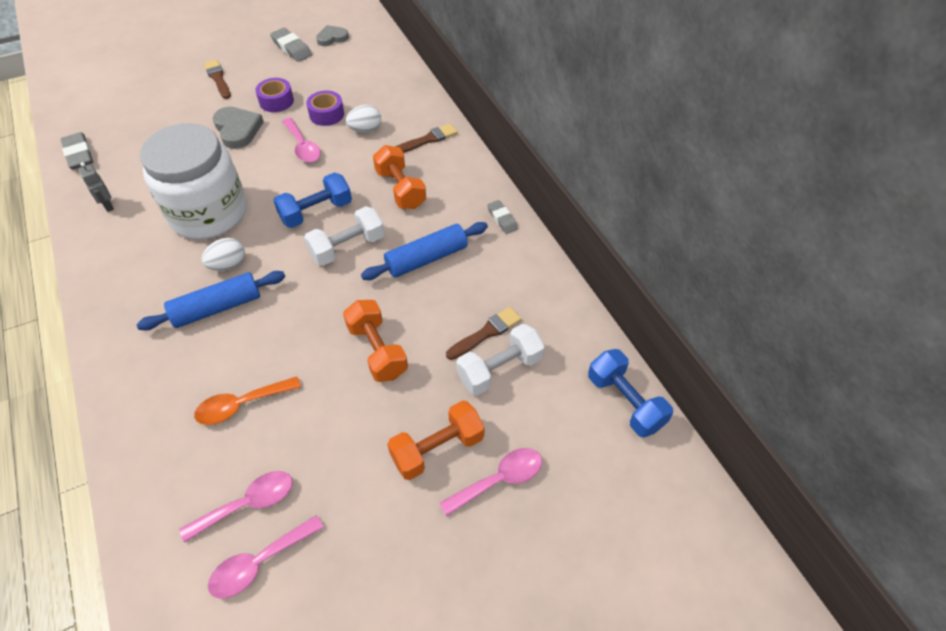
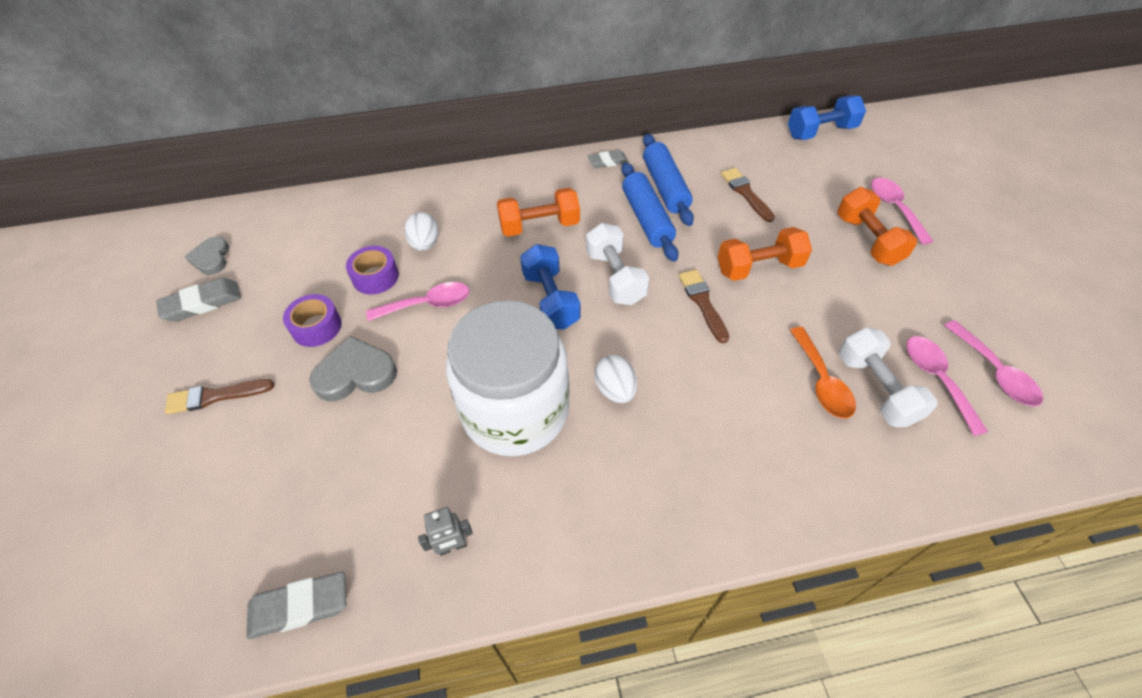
camera: 75 degrees left, 0 degrees up
blue rolling pin [136,271,285,330] -> blue rolling pin moved to [643,134,694,226]
brown brush [396,124,458,153] -> brown brush moved to [679,270,729,343]
white dumbbell [456,324,545,395] -> white dumbbell moved to [839,328,938,427]

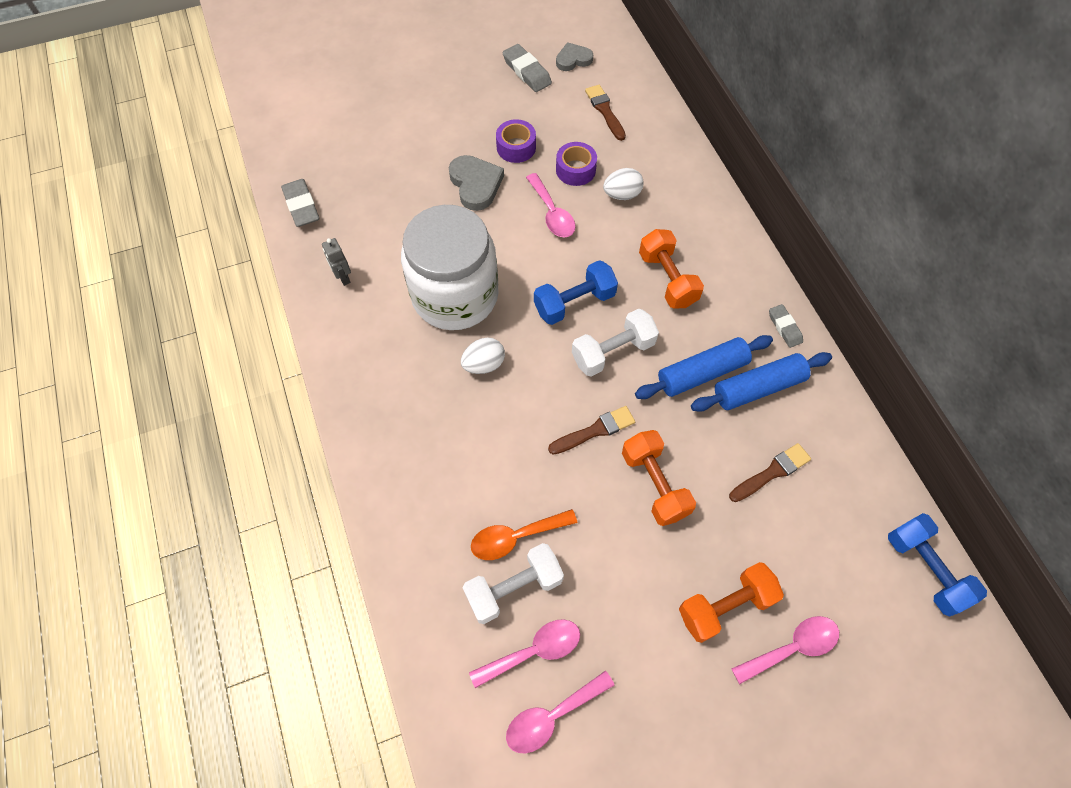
camera: 80 degrees right, 10 degrees up
brown brush [165,379,274,414] -> brown brush moved to [585,85,626,141]

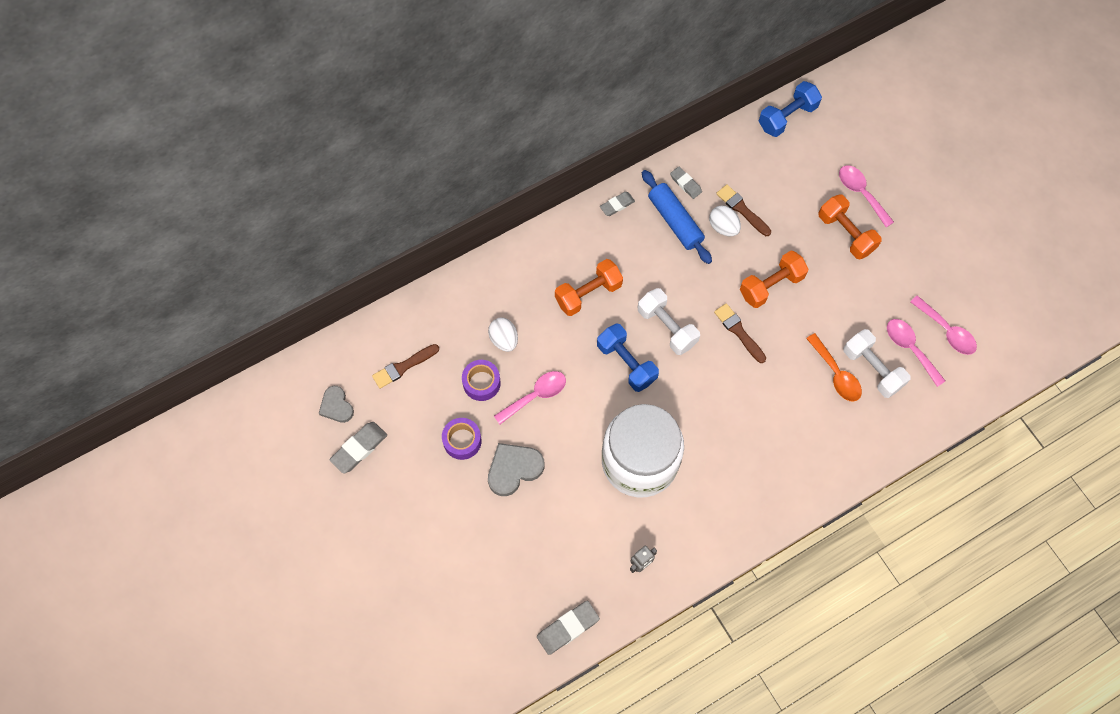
camera: 100 degrees left, 5 degrees up
white egg [461,337,505,374] -> white egg moved to [709,205,741,236]
blue rolling pin [635,335,773,399] -> none
none -> grey eraser [670,167,702,199]

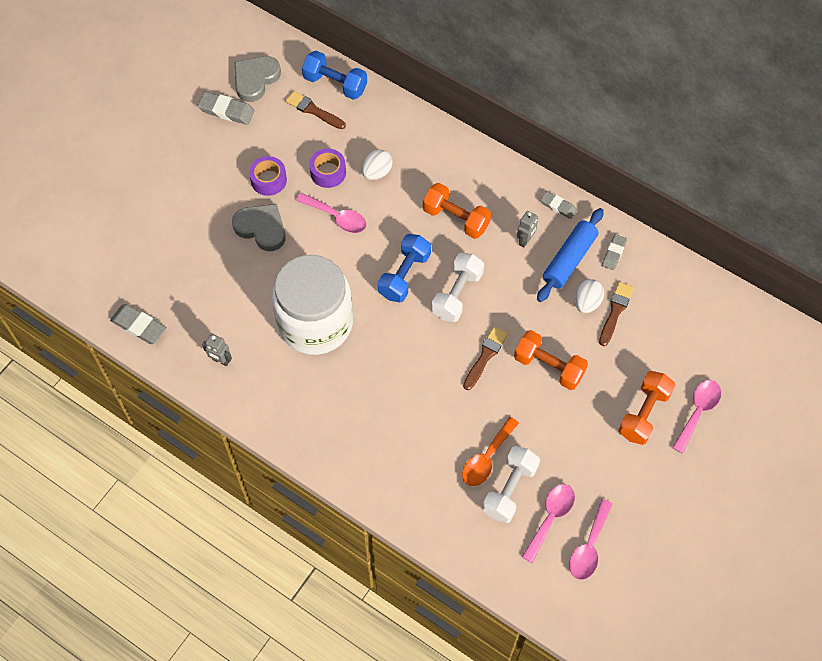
camera: 65 degrees right, 5 degrees down
grey heart [319,386,354,423] -> grey heart [234,56,281,102], size x1.52
blue dumbbell [759,81,822,137] -> blue dumbbell moved to [302,51,367,100]
none -> grey robot [517,211,538,247]

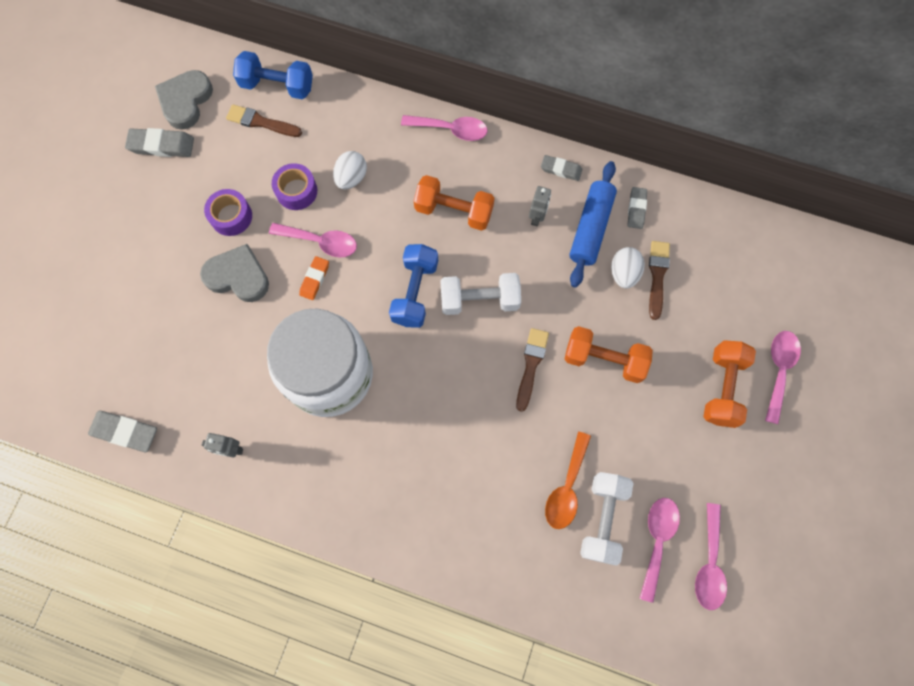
camera: 15 degrees left, 10 degrees up
white dumbbell [432,253,484,322] -> white dumbbell turned 75 degrees clockwise [440,273,521,315]
none -> orange eraser [299,256,329,300]
none -> pink spoon [401,115,487,141]

